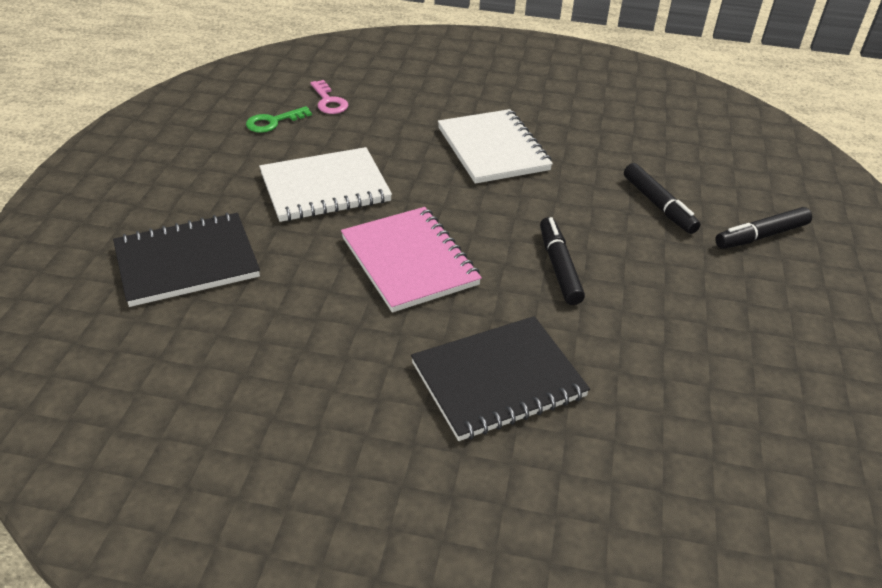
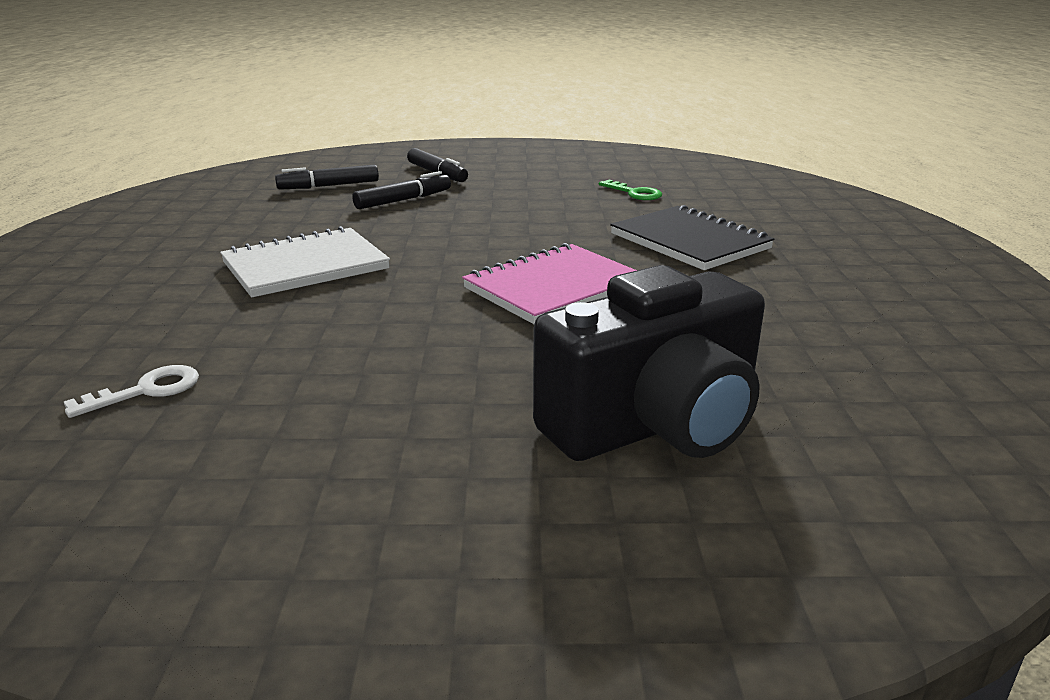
camera: 100 degrees left, 15 degrees down
black notebook [113,213,260,307] -> black camera [533,265,765,461]
green key [246,106,312,133] -> green key moved to [599,180,662,200]
white notebook [259,147,392,222] -> none
pink key [310,80,348,114] -> white key [64,365,199,418]
black marker [540,217,585,305] -> black marker moved to [275,165,379,189]

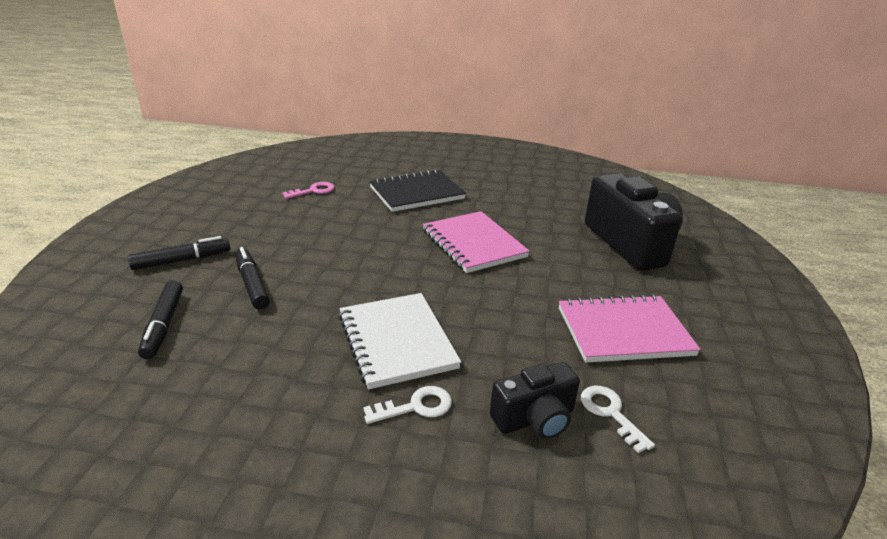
camera: 80 degrees left, 5 degrees up
green key [599,180,662,200] -> pink key [282,182,335,199]
none -> white key [364,386,452,424]
none -> black camera [490,362,580,439]
none -> pink notebook [559,294,701,363]

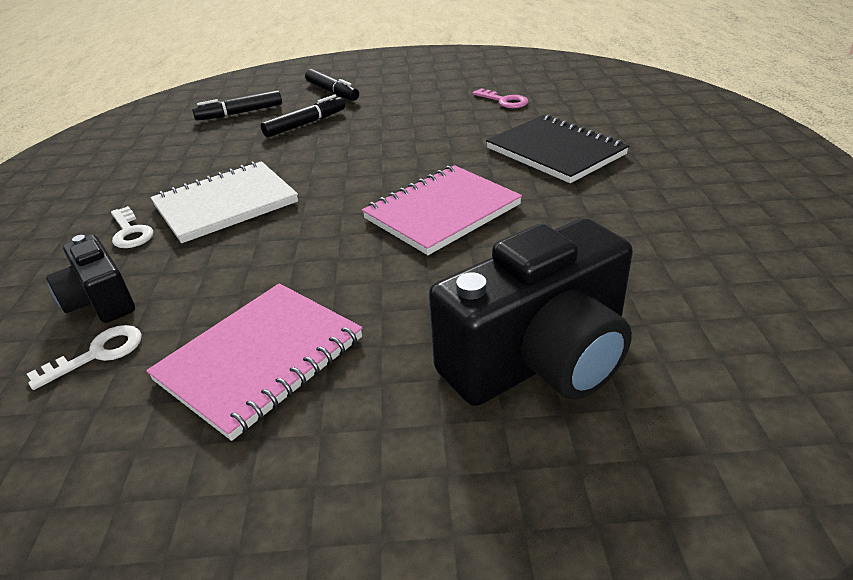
camera: 80 degrees right, 5 degrees up
pink notebook [559,294,701,363] -> pink notebook turned 60 degrees clockwise [146,283,363,441]

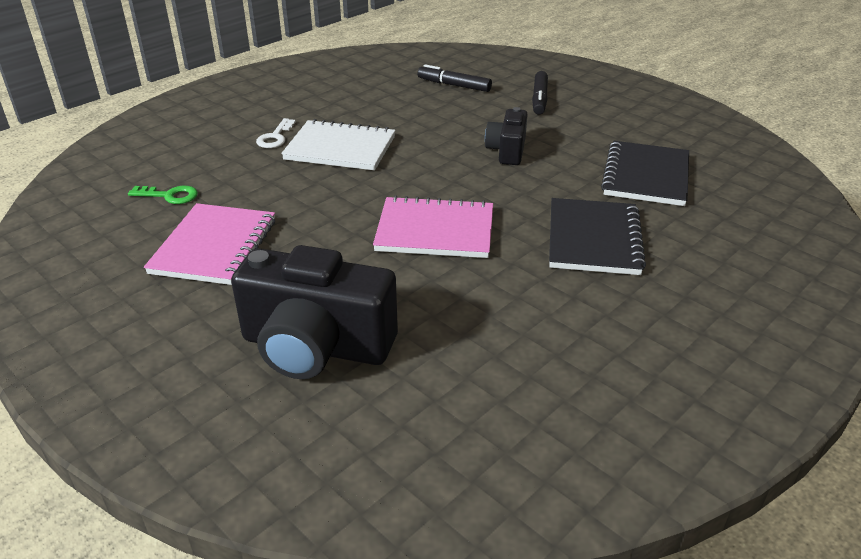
camera: 45 degrees right, 0 degrees up
white key [27,325,142,390] -> green key [128,186,198,204]
black camera [46,234,135,323] -> black camera moved to [485,107,528,165]
pink notebook [146,283,363,441] -> pink notebook turned 75 degrees counterclockwise [144,203,275,285]
black marker [261,95,345,137] -> none
pink key [473,88,528,108] -> black notebook [601,141,689,206]

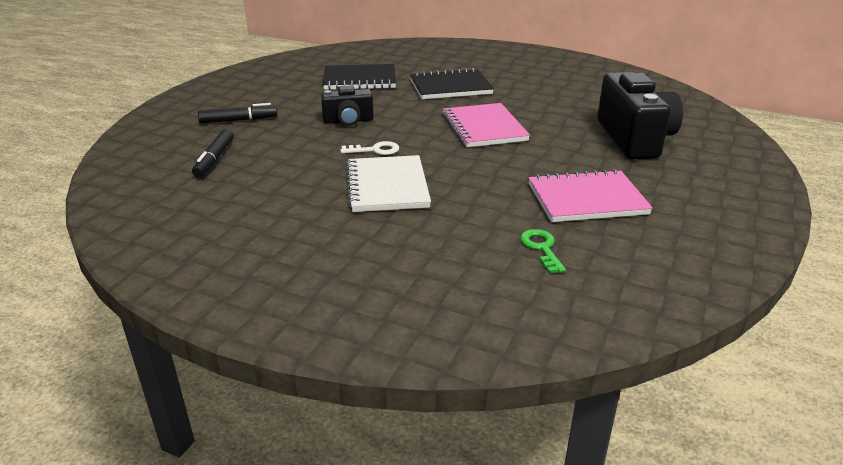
camera: 110 degrees left, 5 degrees down
white key [256,118,296,148] -> white key moved to [340,141,399,155]

